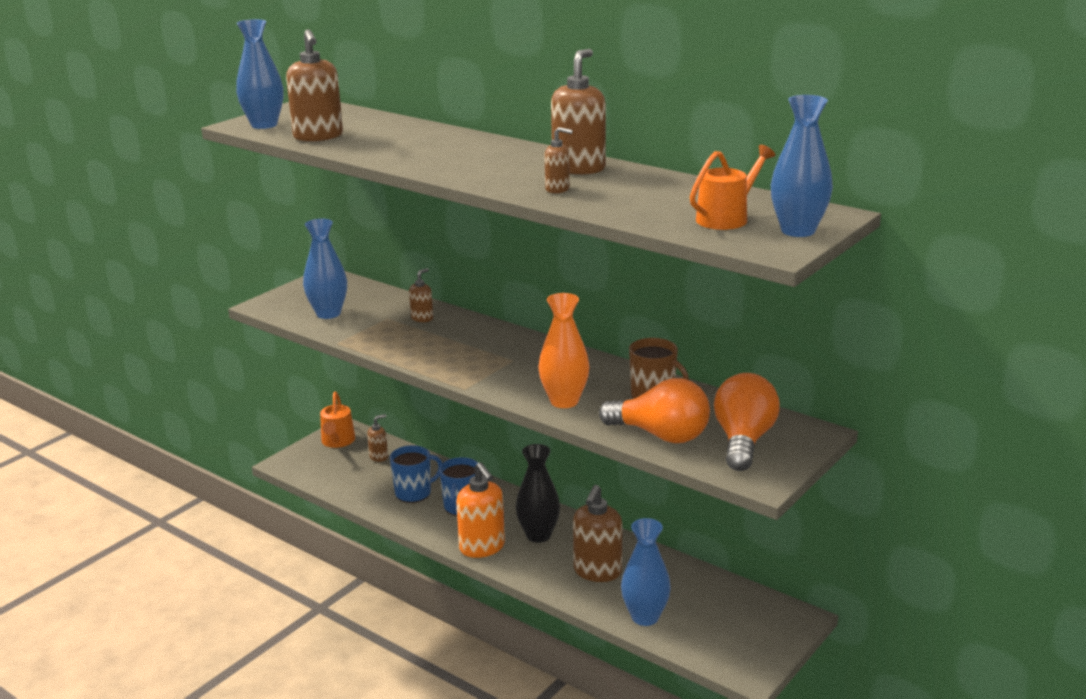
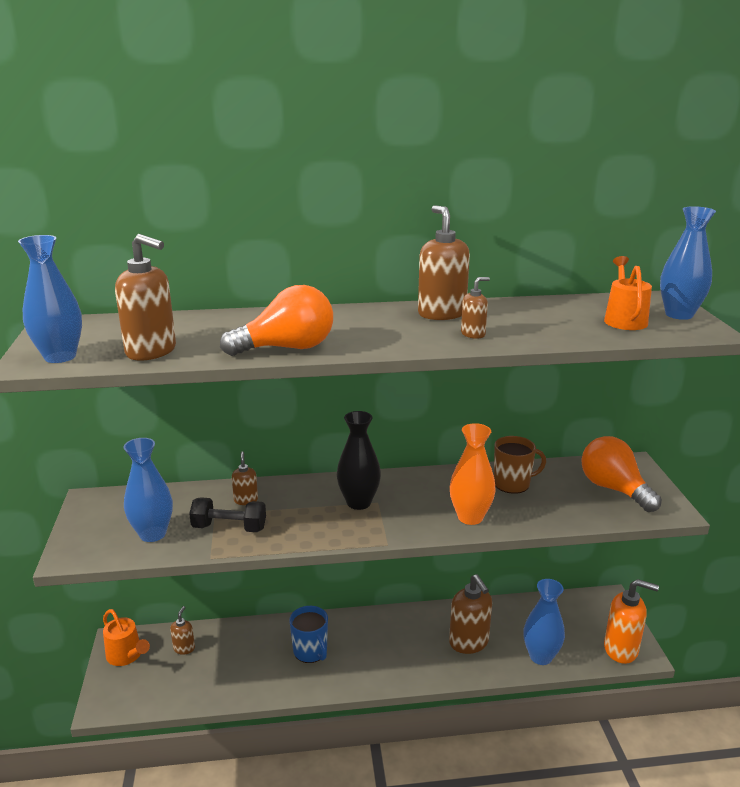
camera: 45 degrees left, 0 degrees up
blue mug [390,445,442,503] -> none
orange soap dispenser [456,462,505,558] -> orange soap dispenser moved to [604,579,659,664]
black vase [516,444,560,543] -> black vase moved to [337,411,381,510]
orange light bulb [599,378,710,443] -> orange light bulb moved to [220,285,333,356]
none -> black dumbbell [189,497,266,532]

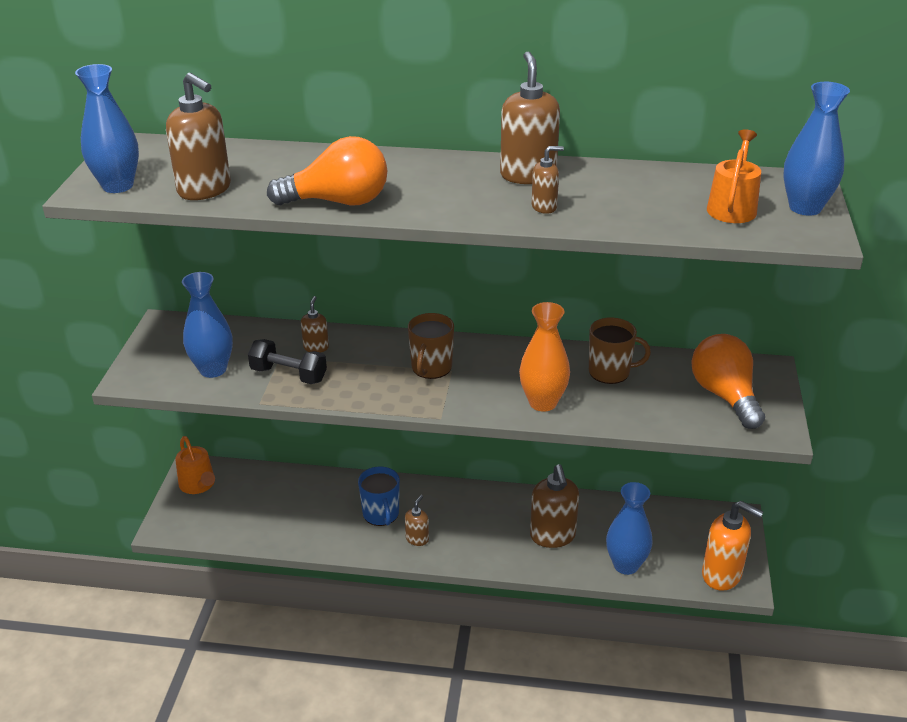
camera: 15 degrees right, 10 degrees up
brown soap dispenser [170,606,195,655] -> brown soap dispenser moved to [405,495,429,546]
black vase [337,411,381,510] -> brown mug [408,313,454,379]

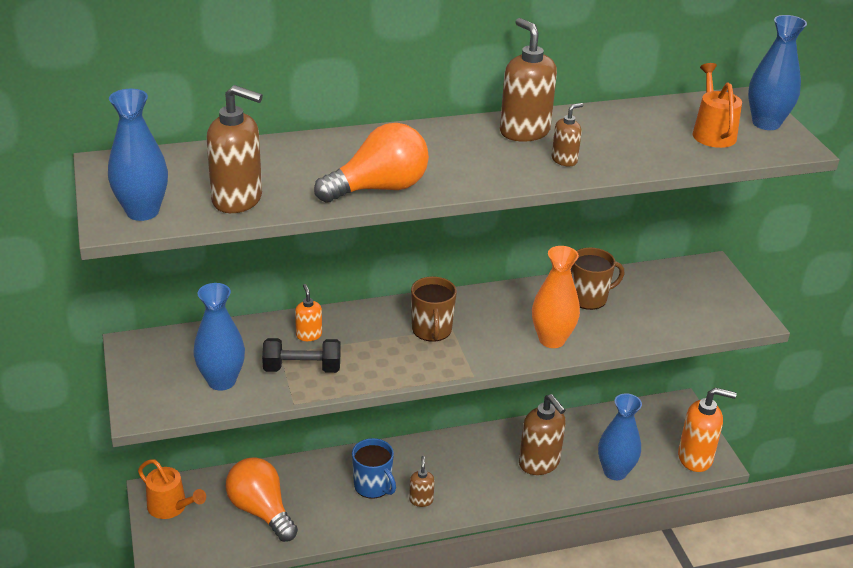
camera: 25 degrees left, 0 degrees up
brown soap dispenser [301,296,329,353] -> orange soap dispenser [295,284,322,341]
orange light bulb [691,334,765,429] -> orange light bulb moved to [226,457,298,542]

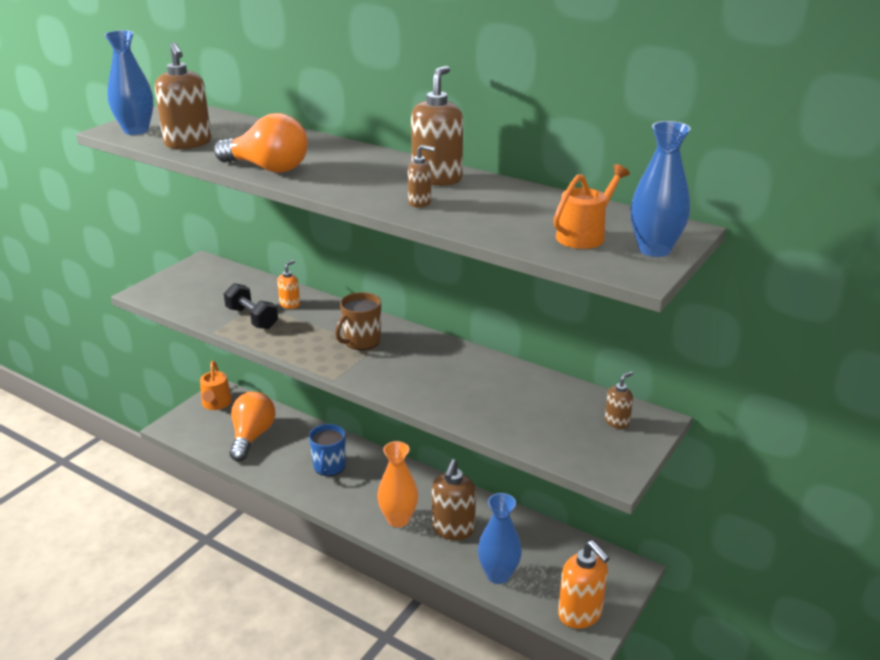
camera: 50 degrees right, 5 degrees down
blue vase [193,283,245,391] -> none
brown soap dispenser [409,456,435,507] -> brown soap dispenser moved to [605,371,633,429]
orange vase [532,246,580,348] -> orange vase moved to [377,441,418,527]
brown mug [571,247,624,310] -> none

